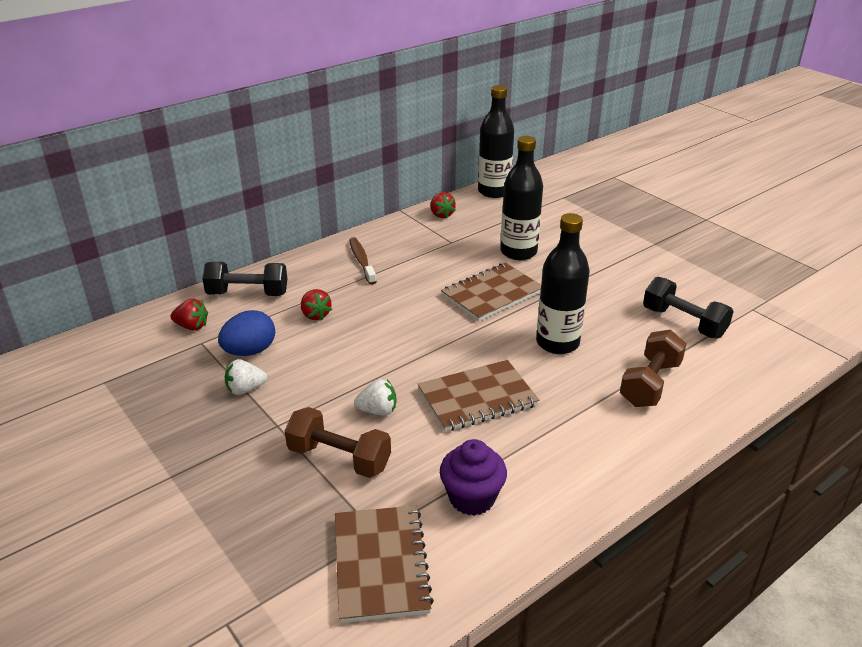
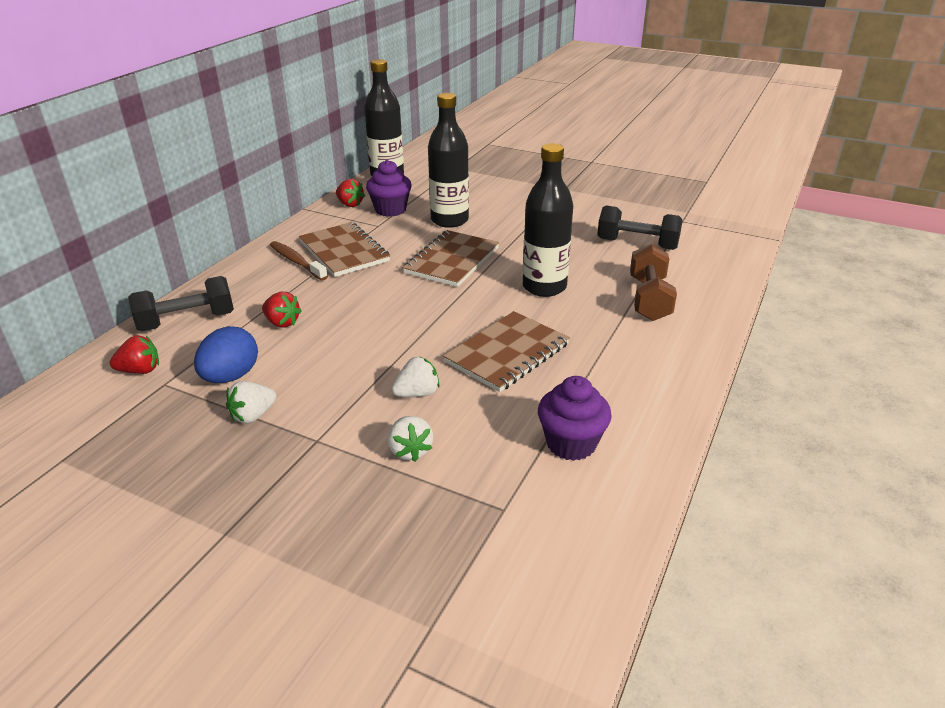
camera: 25 degrees left, 0 degrees up
brown dumbbell [284,407,391,478] -> white strawberry [388,416,433,462]
brown notebook [335,505,434,623] -> brown notebook moved to [299,222,390,277]
none -> purple cupcake [366,160,412,217]

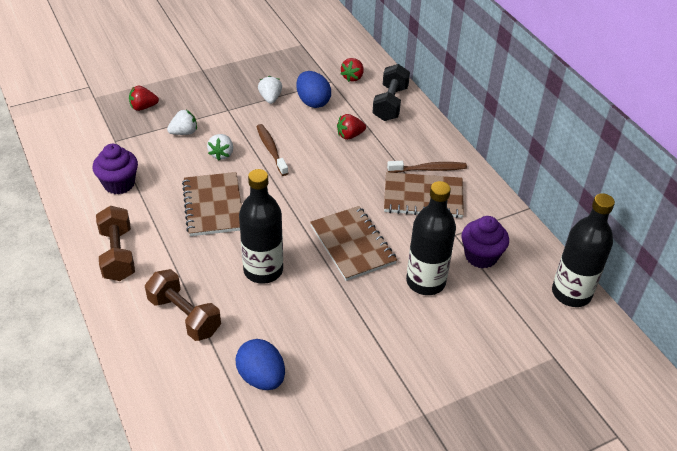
camera: 125 degrees right, 10 degrees up
red strawberry [336,179,365,207] -> red strawberry moved to [129,86,159,111]
white strawberry [388,416,433,462] -> white strawberry turned 135 degrees clockwise [167,110,197,135]
black dumbbell [597,206,683,250] -> blue egg [236,339,285,390]
none -> brown dumbbell [96,206,135,281]
none -> brown toothbrush [256,124,288,176]

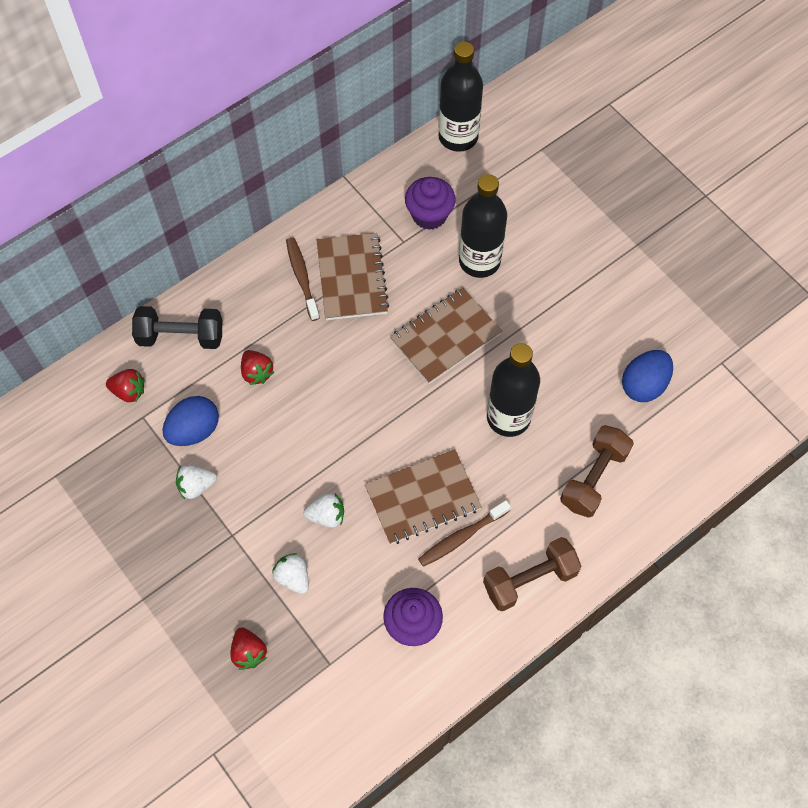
camera: 100 degrees left, 20 degrees up
brown toothbrush [256,124,288,176] -> brown toothbrush moved to [418,500,511,567]

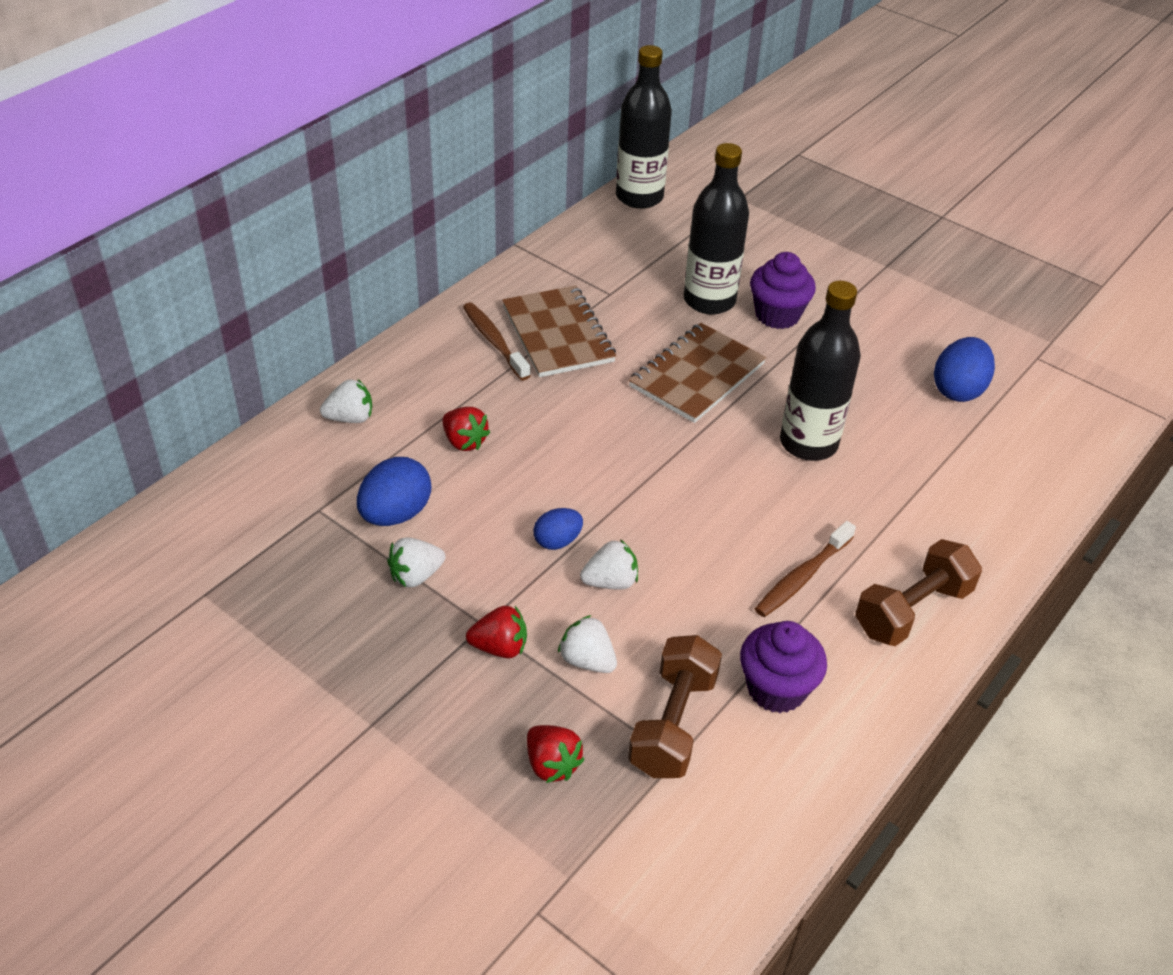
camera: 15 degrees left, 20 degrees down
red strawberry [106,369,145,402] -> red strawberry moved to [466,605,527,658]
black dumbbell [132,306,222,349] -> white strawberry [320,379,372,423]
brown notebook [365,449,482,545] -> none
purple cupcake [405,177,456,230] -> purple cupcake moved to [750,252,816,329]
brown dumbbell [560,425,634,518] -> brown dumbbell moved to [628,635,722,778]
none -> blue egg [533,508,583,550]

